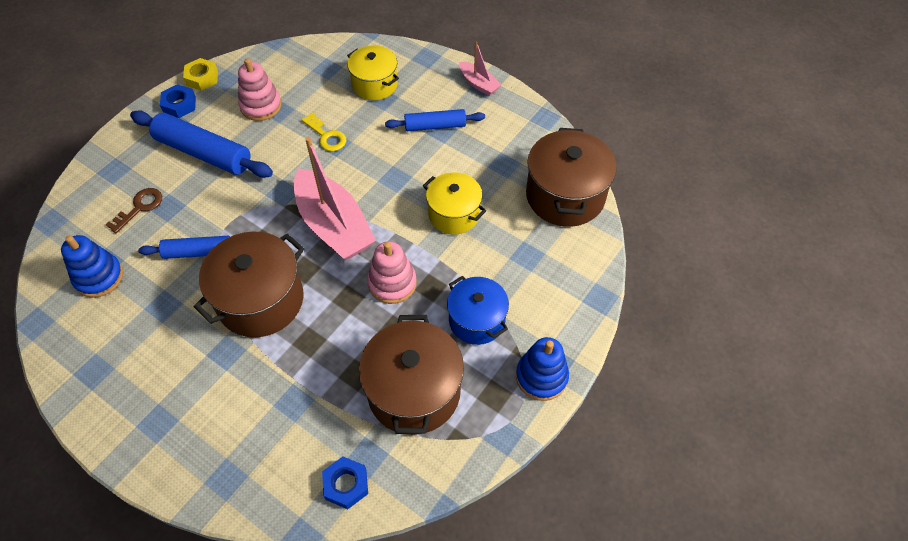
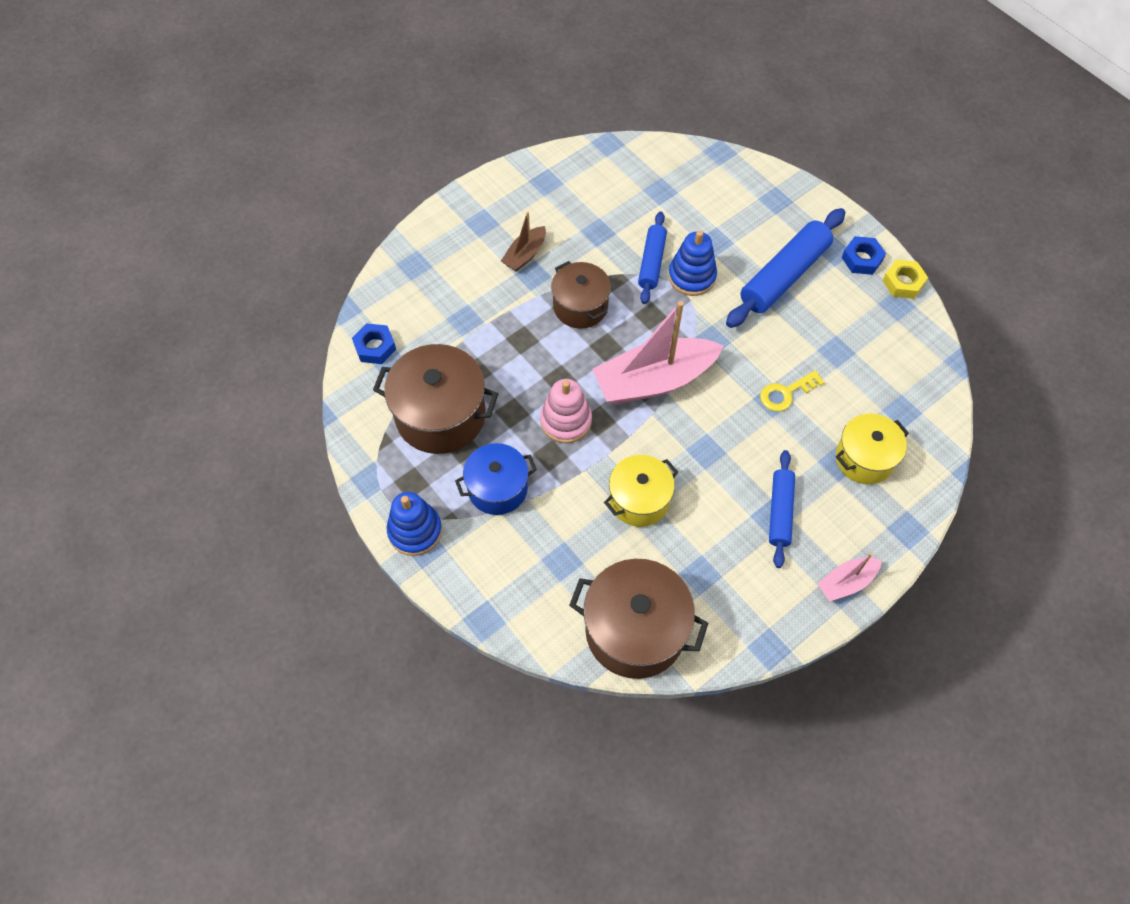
camera: 105 degrees right, 5 degrees up
blue stacking toy [61,235,123,298] -> blue stacking toy moved to [668,230,717,296]
brown key [106,188,162,233] -> none
brown pot [194,232,304,337] -> brown pot [551,261,611,329], size x0.64
pink stacking toy [238,58,282,121] -> none
none -> brown boat [501,212,546,272]

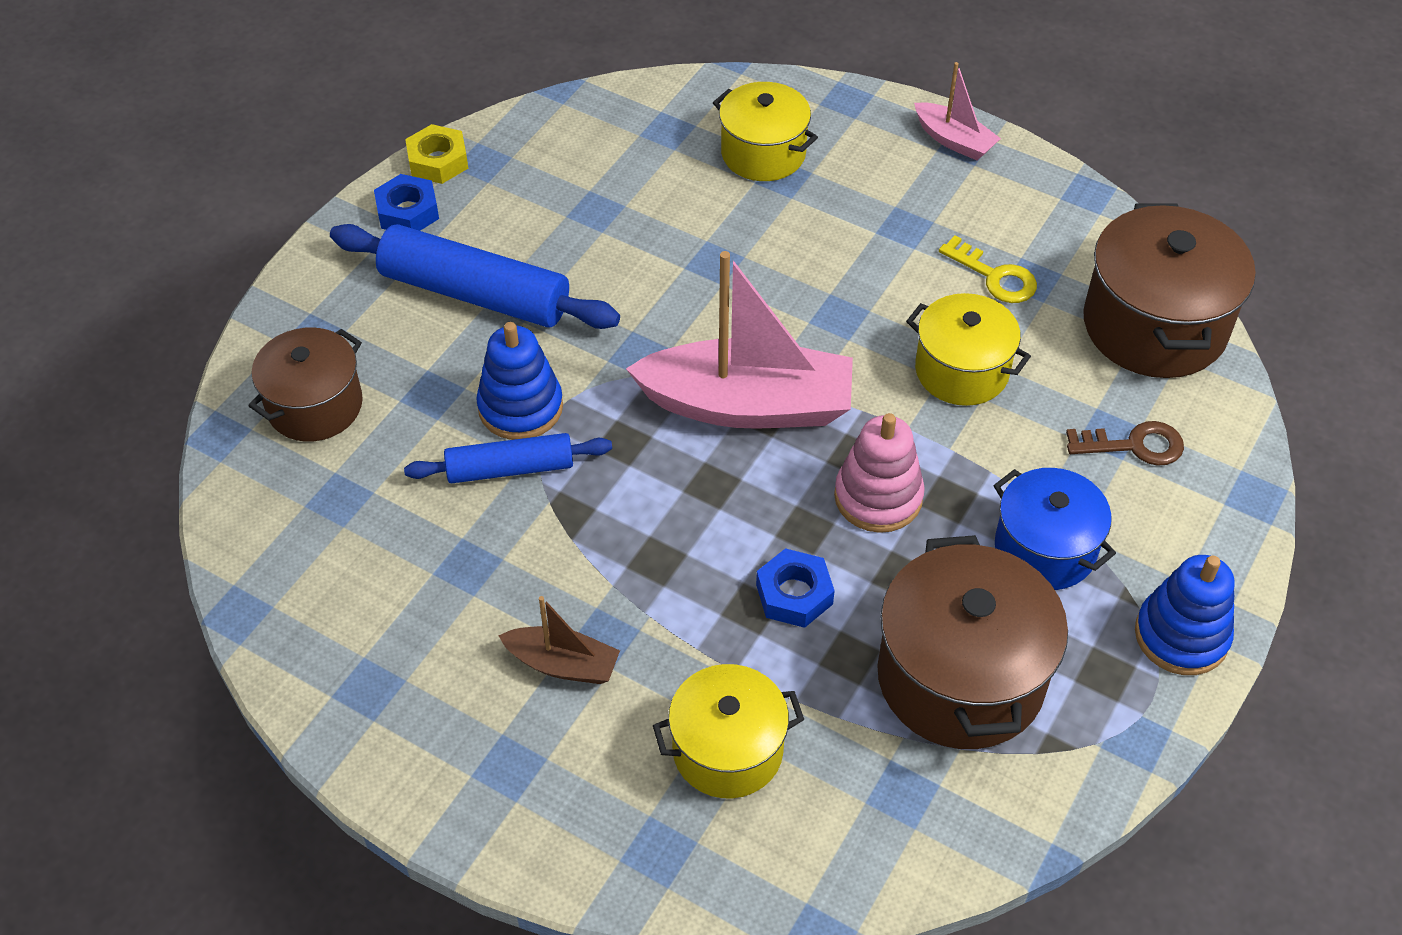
camera: 110 degrees left, 10 degrees down
blue nut [352,323,396,364] -> blue nut moved to [756,548,835,628]
brown pot [551,261,611,329] -> brown pot moved to [249,327,363,442]
pink boat [592,301,724,405] -> pink boat turned 45 degrees counterclockwise [626,251,853,429]
yellow key [760,370,825,412] -> yellow key moved to [939,235,1037,303]
blue rolling pin [769,450,795,568] -> none
none -> yellow pot [653,664,804,799]
none -> brown key [1066,421,1184,466]

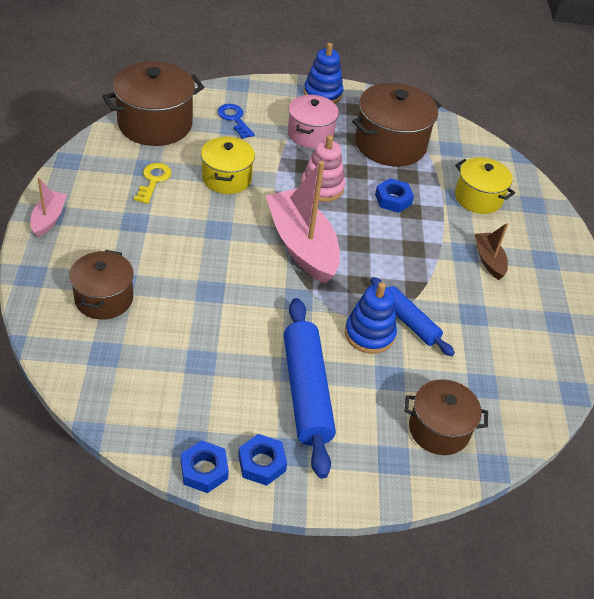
camera: 125 degrees left, 5 degrees down
yellow nut [405,124,468,184] -> blue nut [181,440,229,493]
yellow pot [713,82,818,181] -> brown pot [69,250,134,320]
blue pot [993,468,1116,590] -> pink pot [288,95,339,148]
brown key [1066,421,1184,466] -> blue key [217,104,255,139]

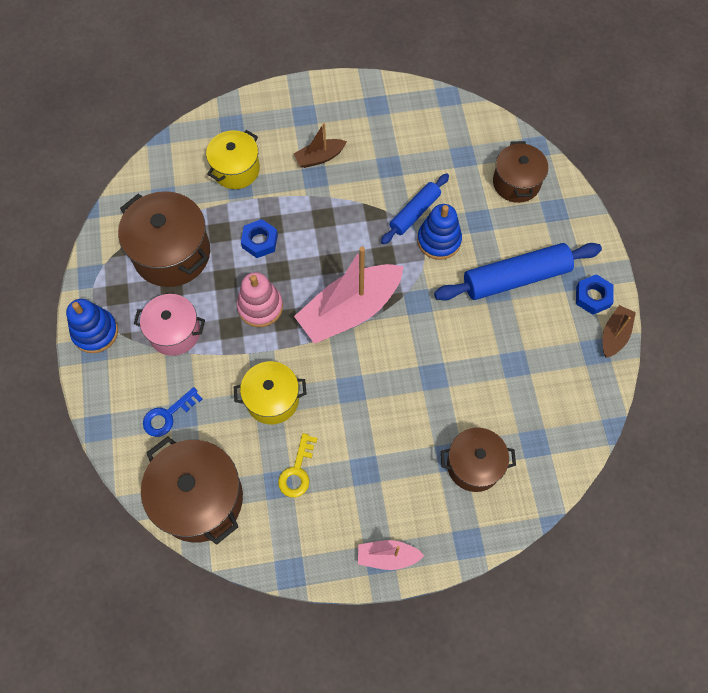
camera: 95 degrees left, 20 degrees up
yellow key [134,163,172,204] -> yellow key turned 75 degrees counterclockwise [278,433,318,498]
blue nut [181,440,229,493] -> brown boat [603,305,636,358]

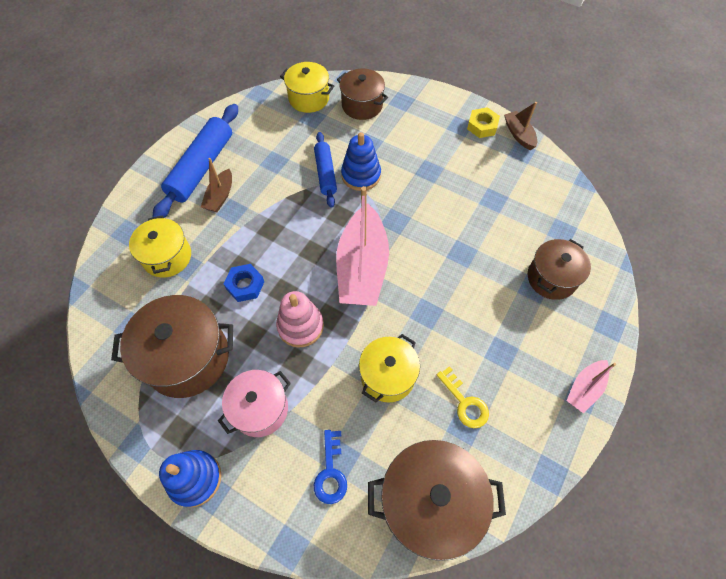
camera: 50 degrees left, 5 degrees down
blue rolling pin [434,243,602,301] -> blue rolling pin moved to [152,104,238,218]
blue nut [576,274,614,315] -> yellow nut [467,107,500,138]
none -> yellow pot [280,62,334,113]

